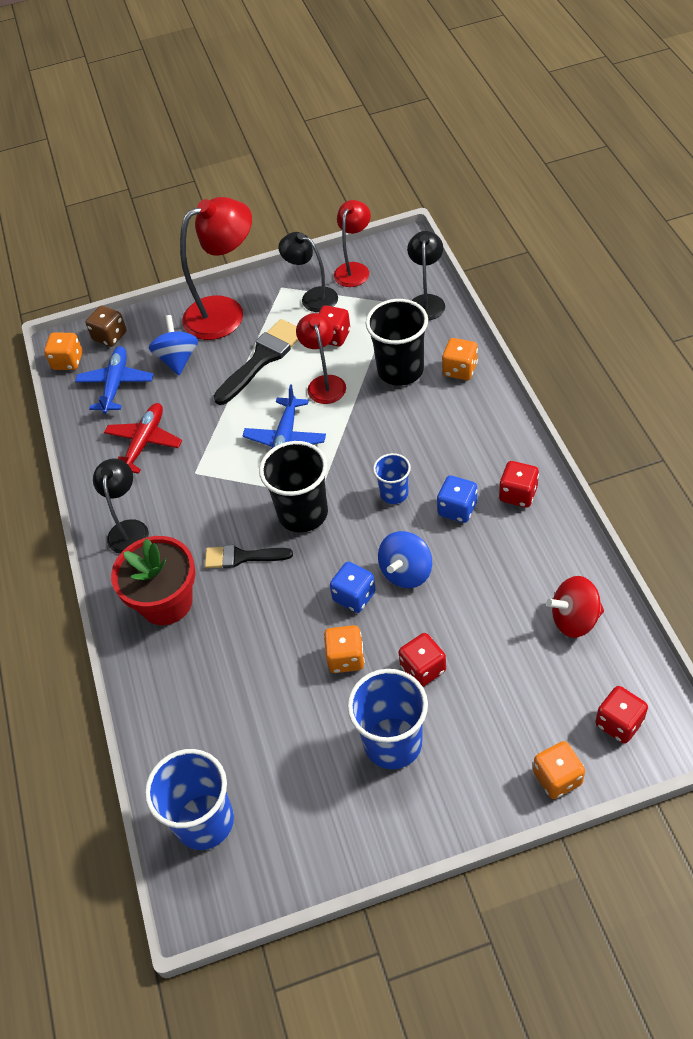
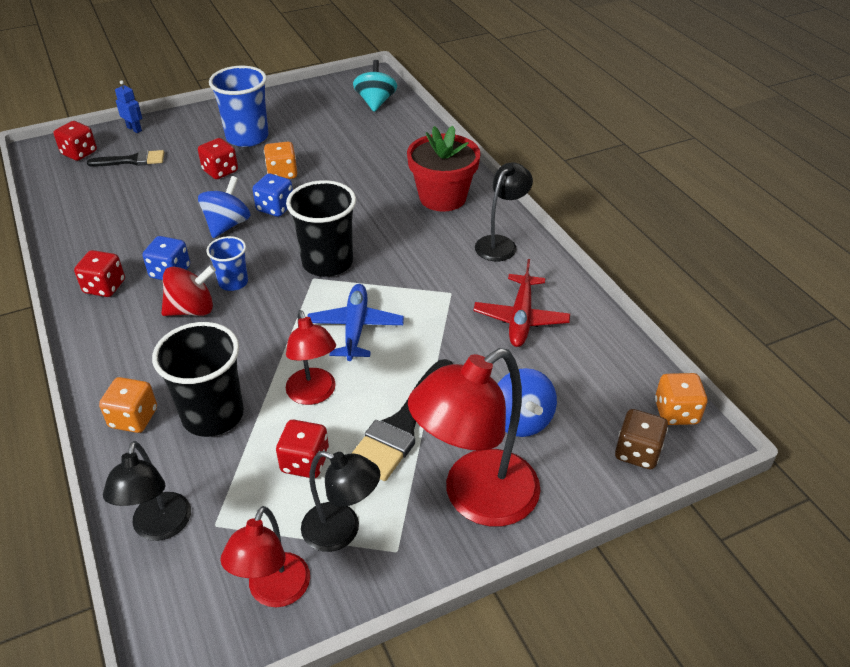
camera: 165 degrees right, 10 degrees down
blue plane [75,346,153,414] -> none
black lamp [93,459,149,554] -> black lamp turned 135 degrees counterclockwise [475,162,533,261]
blue cup [145,749,234,850] -> turquoise spinning top [353,60,397,112]
black brush [205,545,293,568] -> black brush moved to [87,150,165,167]
orange dice [533,741,585,799] -> blue robot [115,80,143,133]
red spinning top [546,576,604,638] -> red spinning top moved to [161,265,216,316]

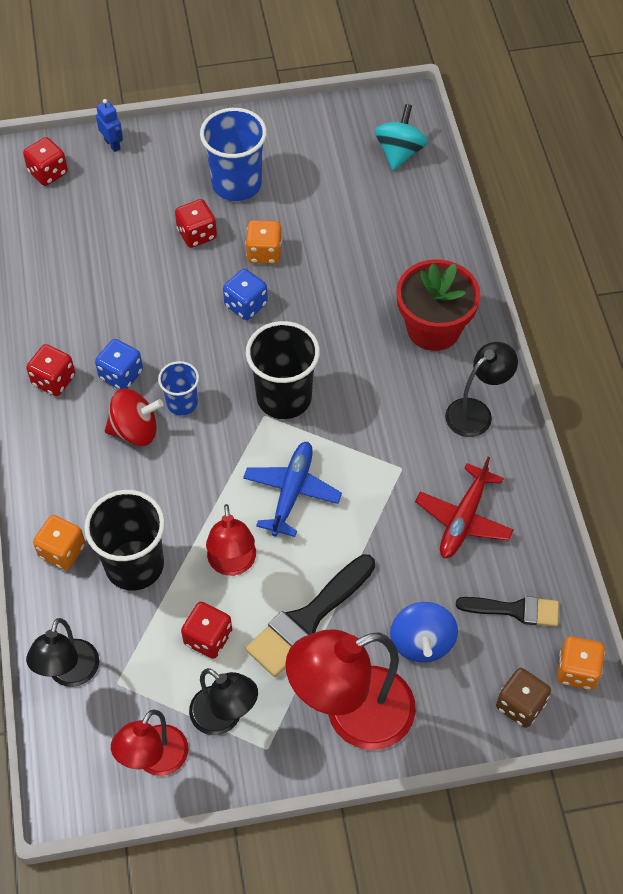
camera: 15 degrees right, 15 degrees up
black brush [87,150,165,167] -> black brush moved to [456,596,559,627]
blue spinning top [198,176,251,238] -> none

